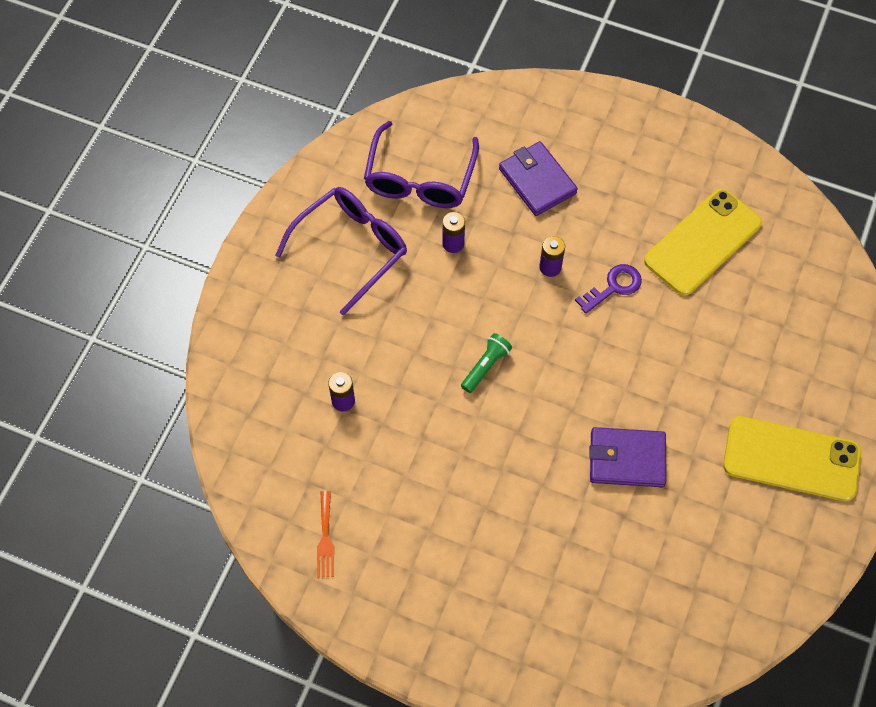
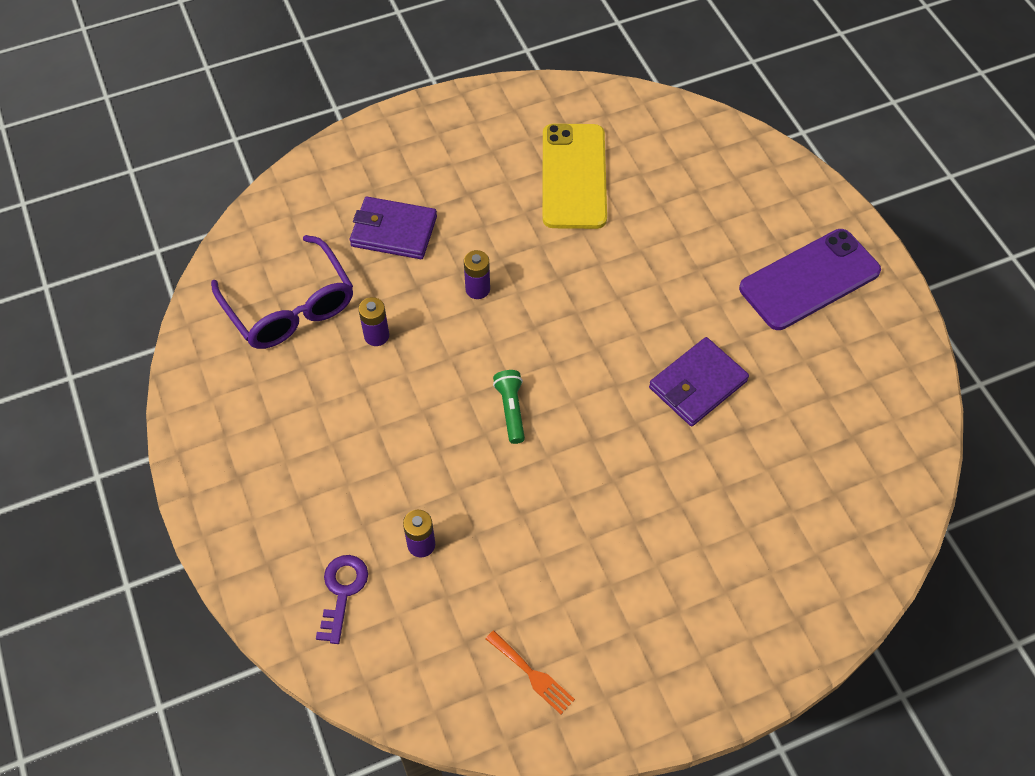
camera: 45 degrees left, 5 degrees down
purple glasses [275,187,407,316] -> none
purple key [575,264,642,314] -> purple key moved to [316,555,368,644]
yellow phone [723,416,862,501] -> purple phone [739,229,881,330]

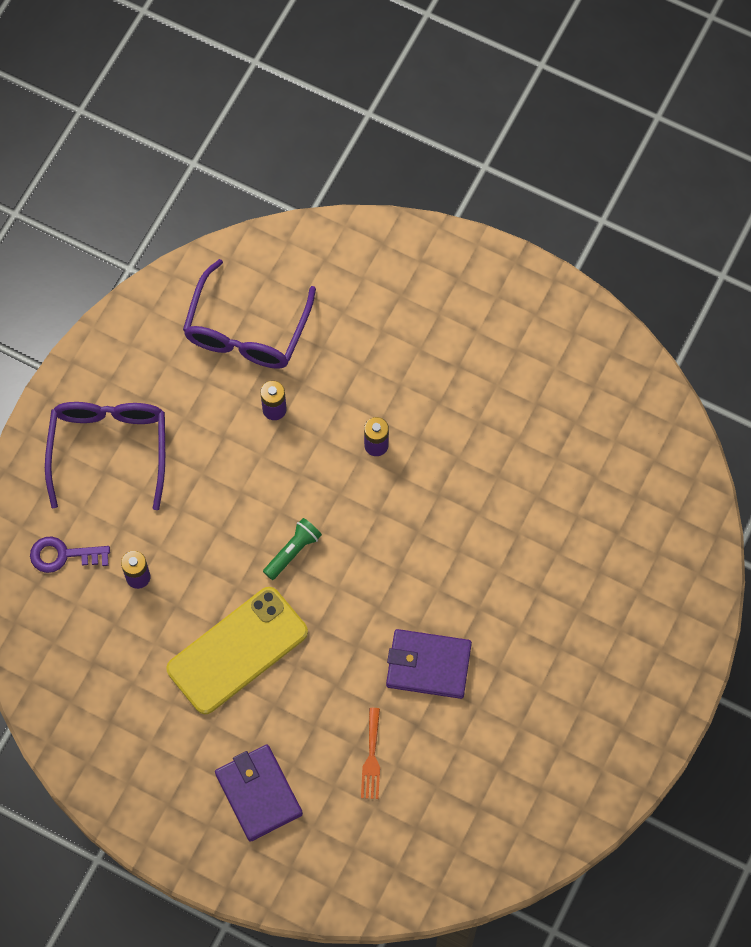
camera: 50 degrees right, 10 degrees up
purple key [316,555,368,644] -> purple key turned 150 degrees counterclockwise [30,536,110,573]
purple wallet [350,197,437,259] -> purple wallet moved to [215,745,303,842]
orange fork [486,630,575,714] -> orange fork moved to [361,708,380,799]
yellow phone [542,124,607,229] -> yellow phone moved to [166,587,308,714]
purple phone [739,229,881,330] -> none
none -> purple glasses [45,402,165,510]

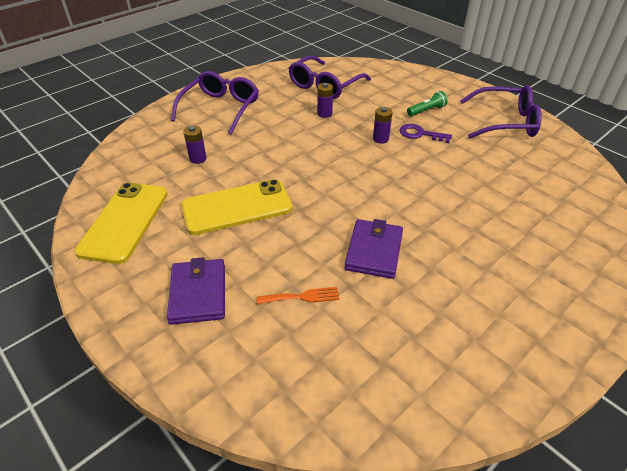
camera: 20 degrees right, 25 degrees down
purple key [30,536,110,573] -> purple key moved to [400,124,452,143]
green flashlight [263,518,322,580] -> green flashlight moved to [407,91,448,116]
orange fork [361,708,380,799] -> orange fork turned 120 degrees counterclockwise [257,287,340,304]
purple wallet [386,629,472,699] -> purple wallet turned 75 degrees clockwise [344,219,403,279]
none -> yellow phone [74,182,168,264]
none -> purple glasses [460,85,542,139]

